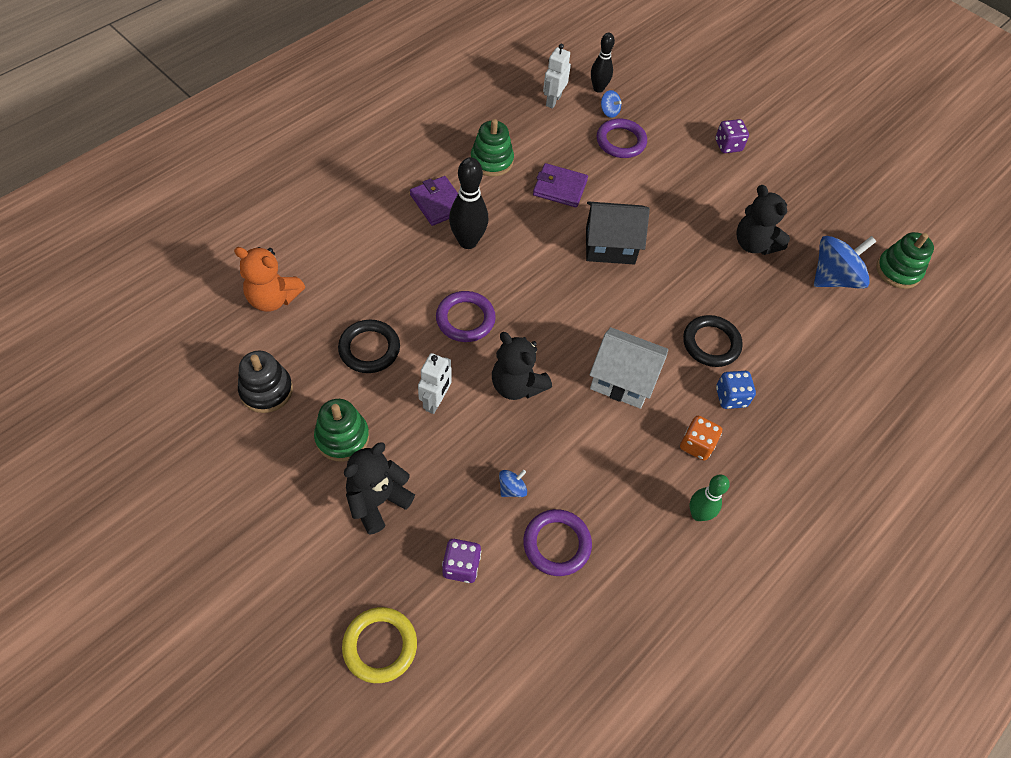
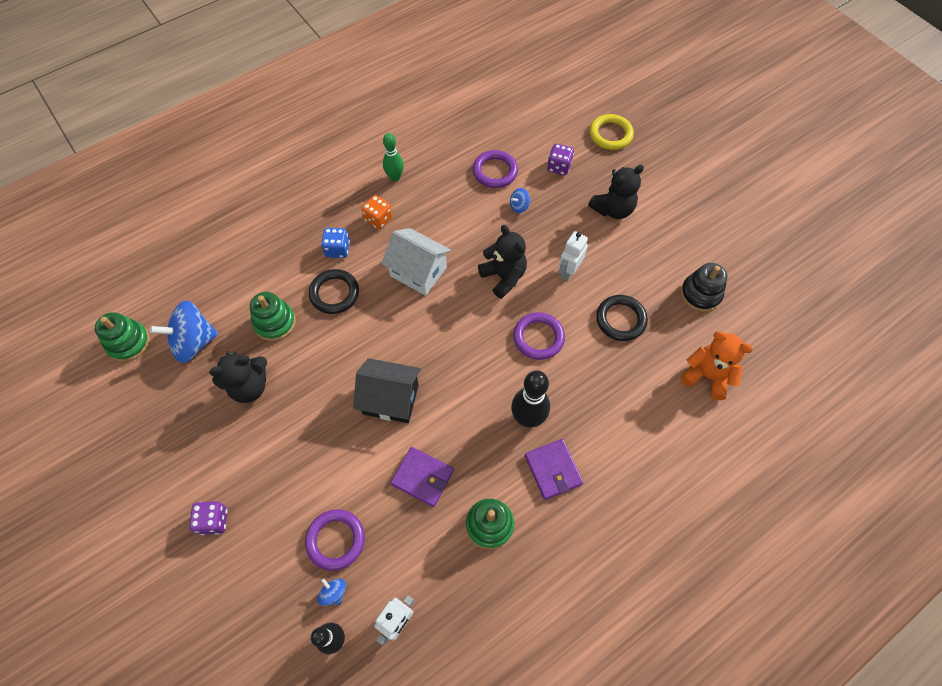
camera: 165 degrees left, 5 degrees up
green stacking toy [314,399,369,461] -> green stacking toy moved to [250,292,296,341]
black teddy bear [737,185,790,255] -> black teddy bear turned 90 degrees clockwise [209,351,267,403]

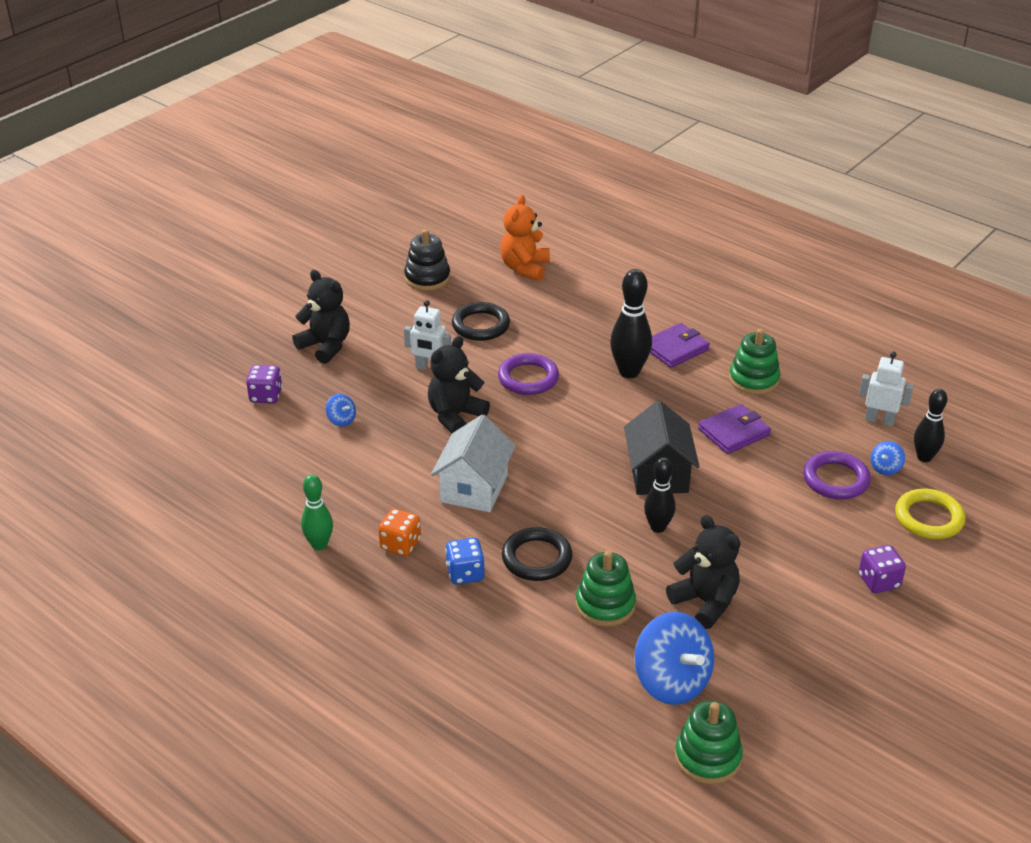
camera: 105 degrees left, 25 degrees down
purple wallet [391,447,454,507] -> purple wallet turned 45 degrees clockwise [698,404,771,454]
purple ring [473,150,518,188] -> none
yellow ring [590,114,634,150] -> yellow ring moved to [895,488,966,539]
none -> black bowling pin [644,457,675,533]

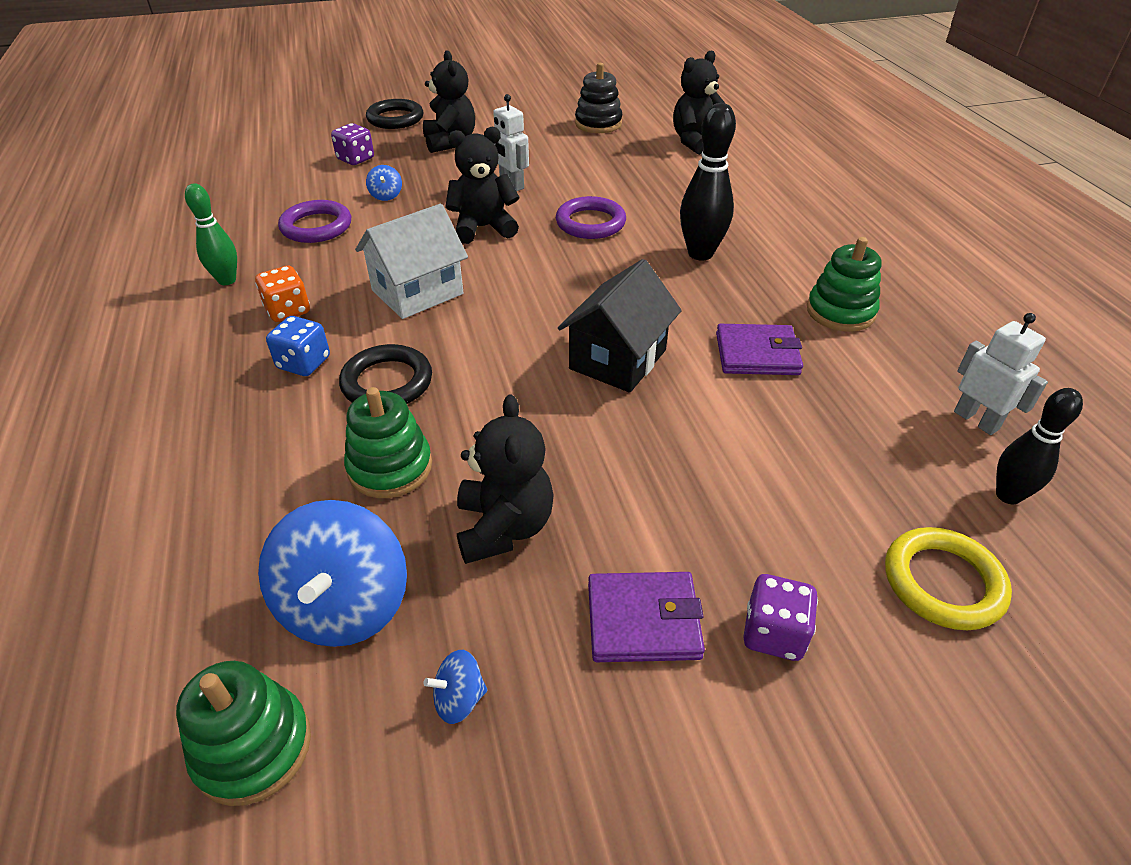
camera: 35 degrees right, 5 degrees up
black ring [452,302,510,341] -> black ring moved to [366,99,423,129]
orange teddy bear [500,195,550,281] -> black teddy bear [673,51,726,155]
black bowling pin [644,457,675,533] -> none
purple wallet [650,323,710,368] -> purple wallet moved to [588,572,705,662]
purple ring [803,451,871,499] -> purple ring moved to [278,200,351,243]
blue spinning top [870,441,905,475] -> blue spinning top moved to [423,650,487,724]

